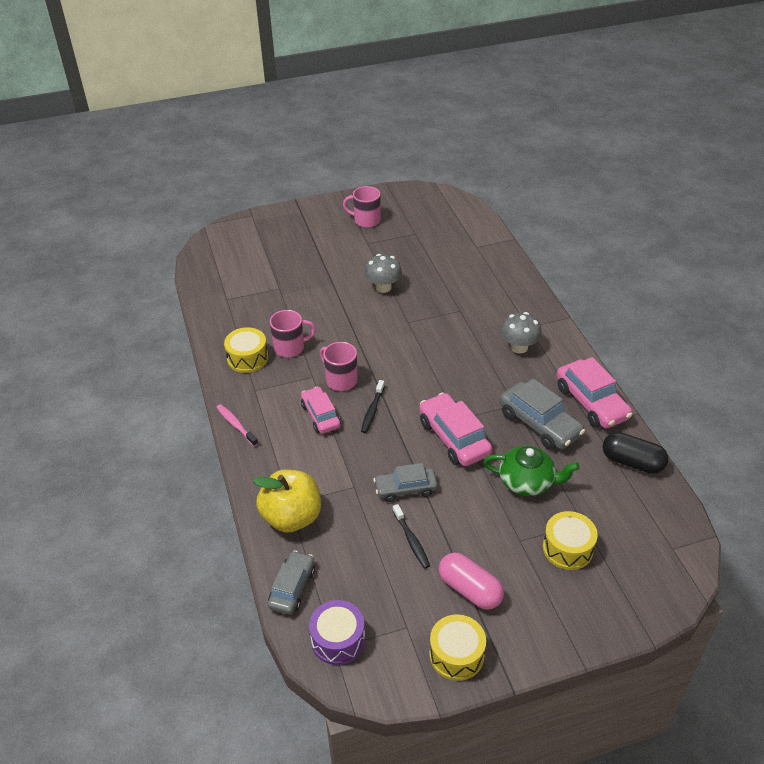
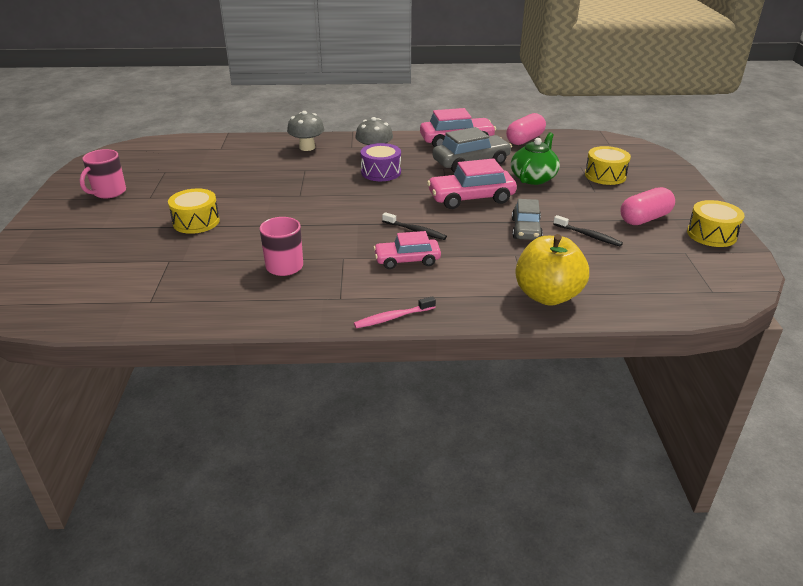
camera: 75 degrees left, 10 degrees down
yellow drum [224,327,268,373] -> yellow drum moved to [168,188,220,234]
grey car [268,550,315,615] -> none
purple drum [309,600,365,665] -> purple drum moved to [360,143,401,181]
pink mug [320,342,358,391] -> none
grey mushroom [364,254,402,293] -> grey mushroom moved to [287,111,324,151]
black toothbrush [393,504,430,569] -> black toothbrush turned 45 degrees clockwise [553,215,623,247]
black capsule [603,432,668,474] -> pink capsule [506,113,546,145]

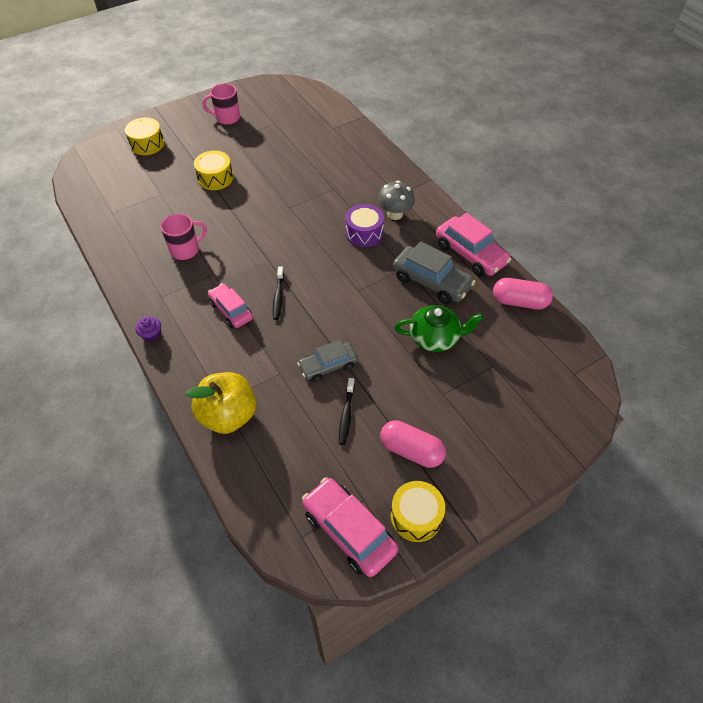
camera: 60 degrees right, 20 degrees up
grey mushroom [287,111,324,151] -> none
pink toothbrush [354,296,436,328] -> purple cupcake [135,316,161,342]
pink car [427,158,517,209] -> pink car moved to [302,477,398,577]
yellow drum [585,146,631,185] -> yellow drum moved to [125,118,164,155]

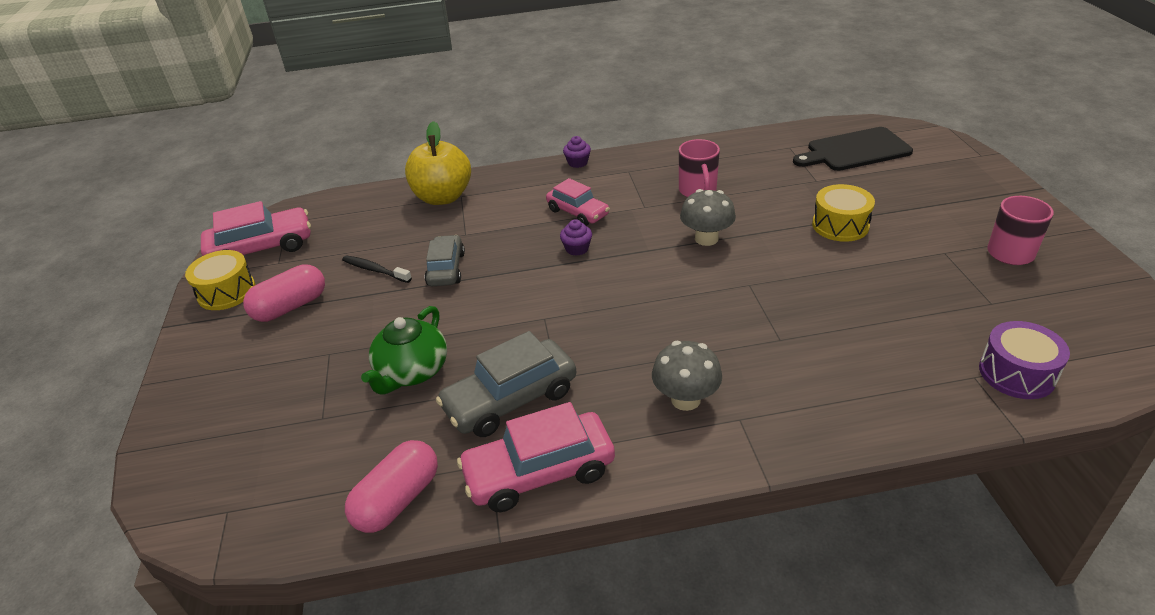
camera: 115 degrees right, 15 degrees down
yellow drum [125,118,164,155] -> none
pink car [208,283,253,328] -> pink car turned 60 degrees clockwise [546,178,610,226]
black toothbrush [273,267,284,320] -> purple cupcake [560,219,592,256]
purple drum [345,204,384,247] -> purple drum moved to [979,321,1070,399]
none -> grey mushroom [680,189,736,246]
none -> black cutting board [793,127,913,171]

